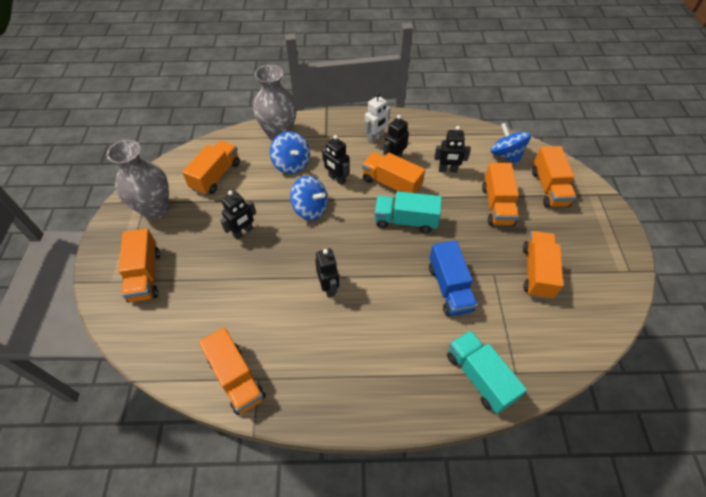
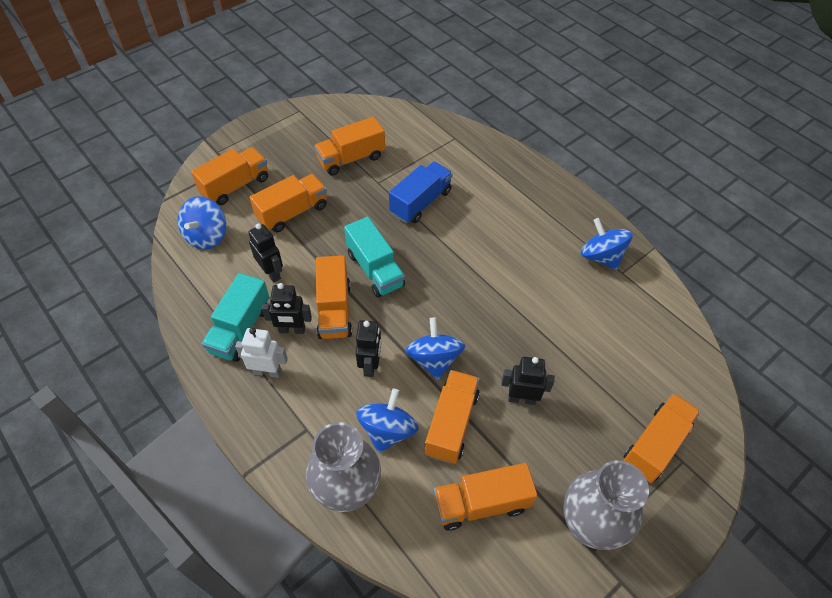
camera: 130 degrees left, 0 degrees up
orange truck [199,327,266,415] -> orange truck moved to [425,370,480,464]
black robot [315,248,339,297] -> none
turquoise truck [447,330,527,414] -> turquoise truck moved to [202,273,269,362]
none -> blue spinning top [580,218,633,270]

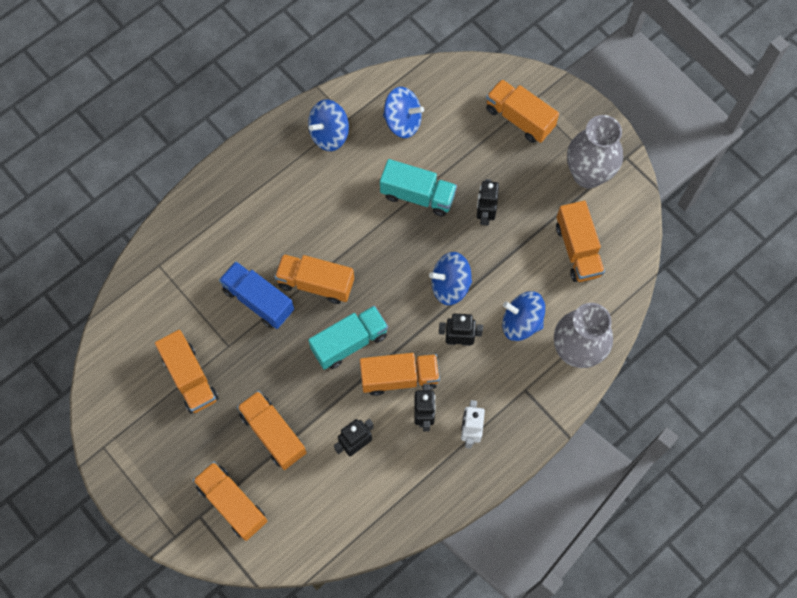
camera: 90 degrees left, 15 degrees up
blue spinning top [178,196,226,250] -> blue spinning top moved to [383,87,424,138]
turquoise truck [202,273,269,362] -> turquoise truck moved to [380,159,457,216]
orange truck [425,370,480,464] -> orange truck moved to [275,254,354,304]

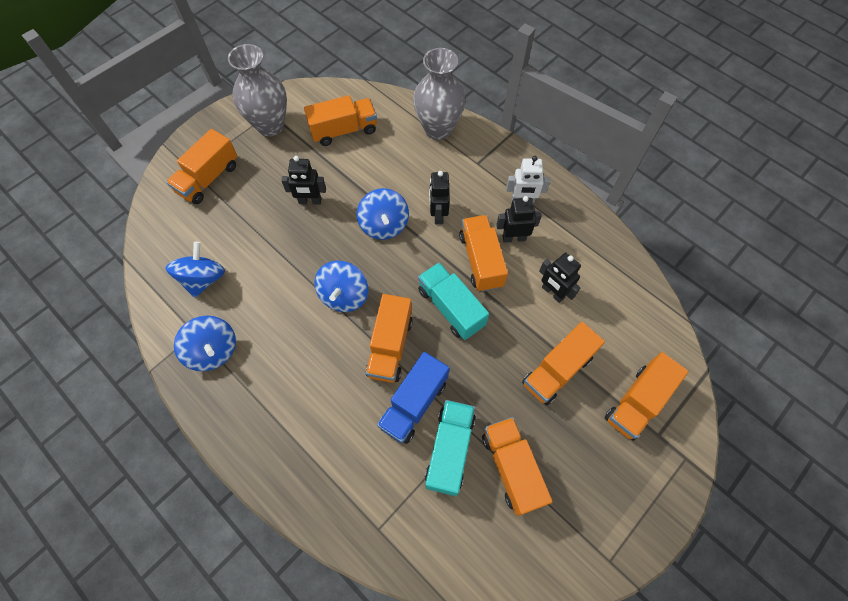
camera: 95 degrees left, 5 degrees down
orange truck [155,330,219,414] -> orange truck turned 75 degrees counterclockwise [482,417,553,516]
turquoise truck [380,159,457,216] -> turquoise truck moved to [425,400,475,496]
blue spinning top [502,291,545,341] -> blue spinning top moved to [314,261,368,312]

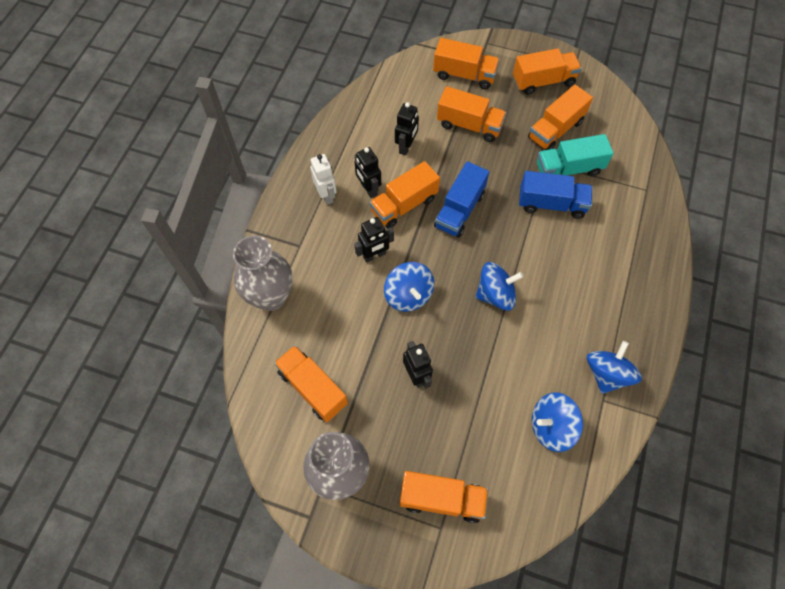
camera: 115 degrees left, 0 degrees up
blue spinning top [357,188,409,240] -> blue spinning top turned 105 degrees clockwise [384,262,434,312]
orange truck [366,294,413,383] -> orange truck moved to [513,48,582,95]
turquoise truck [418,262,489,340] -> blue truck [434,161,489,238]

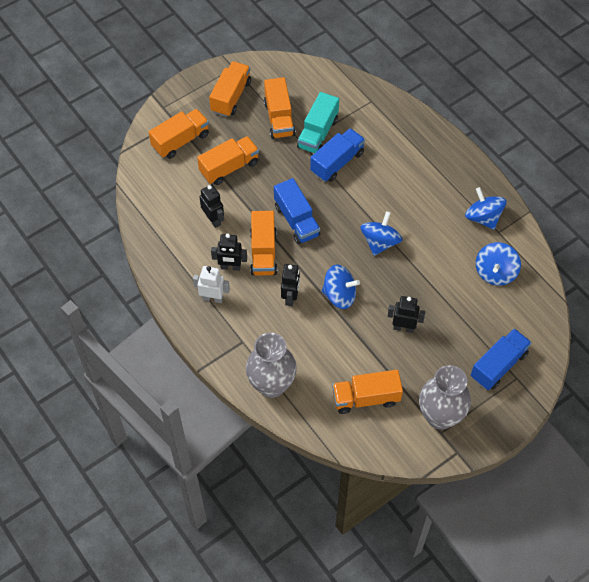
camera: 55 degrees left, 5 degrees down
orange truck [400,471,489,523] -> blue truck [471,329,532,390]

